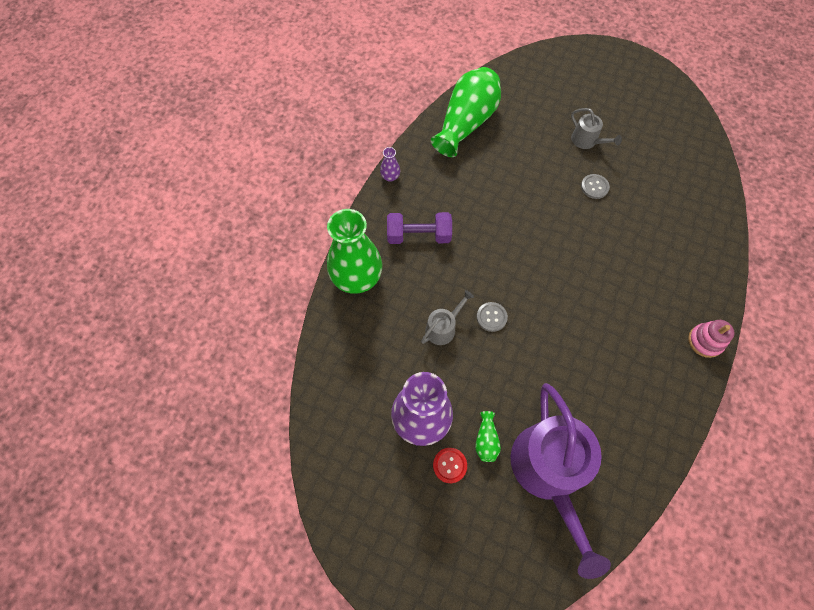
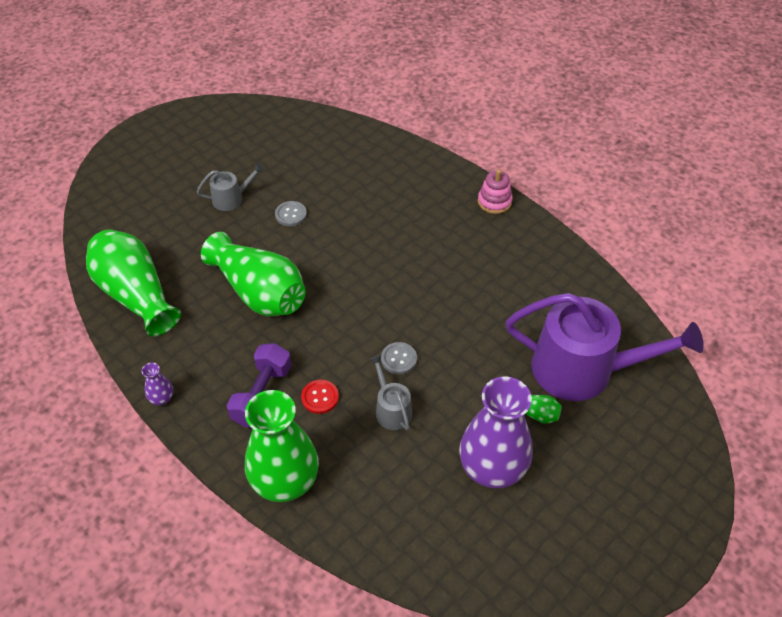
camera: 70 degrees left, 15 degrees down
red button [433,448,467,483] -> red button moved to [301,380,339,414]
none -> green vase [201,232,306,316]

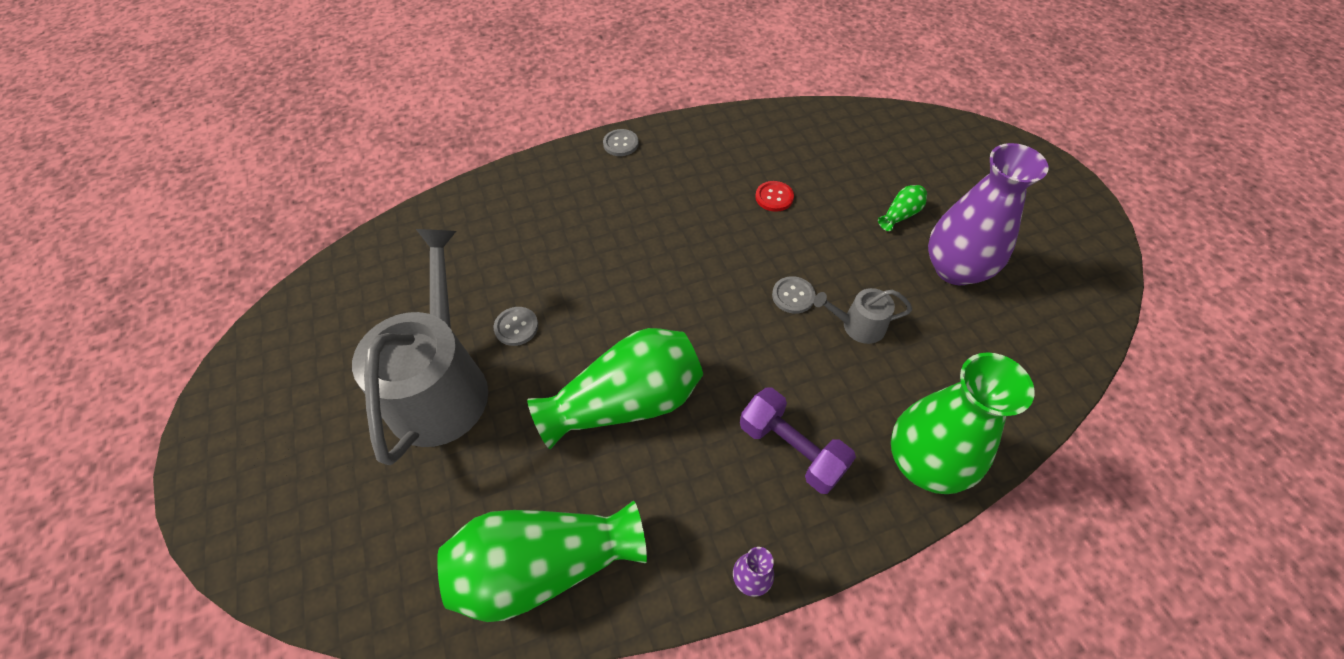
camera: 65 degrees left, 5 degrees up
grey watering can [197,163,264,211] -> grey watering can [352,229,488,465], size x2.24
red button [301,380,339,414] -> red button moved to [755,181,794,212]
pink stacking toy [478,170,513,214] -> grey button [603,129,639,156]
purple watering can [506,293,704,401] -> none

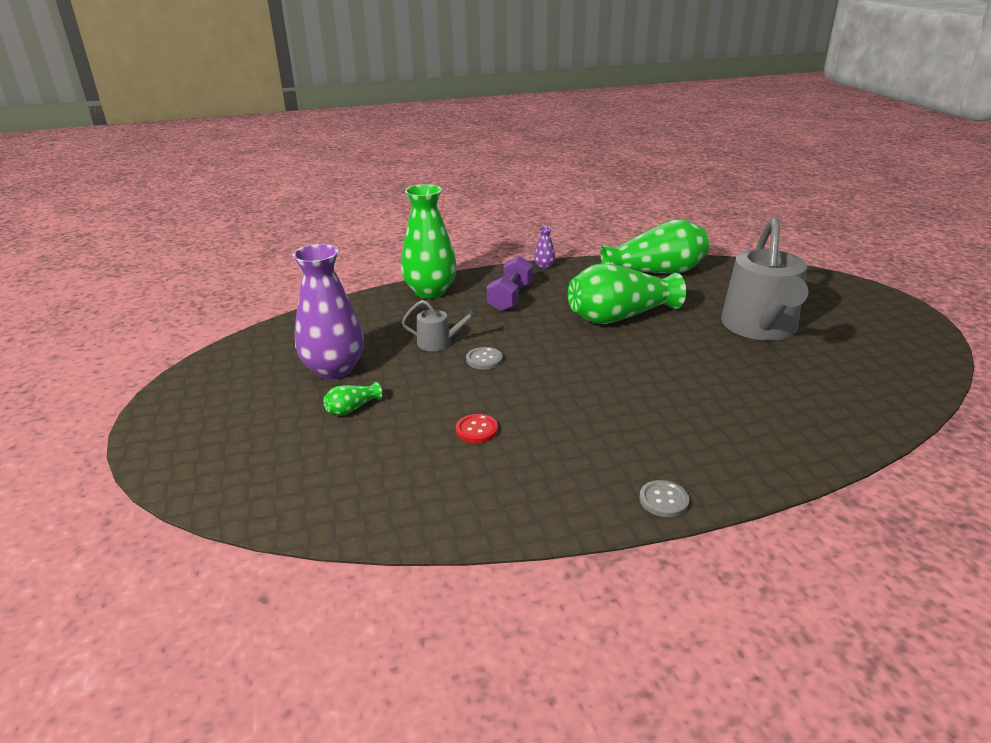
camera: 175 degrees left, 25 degrees down
grey button [494,307,538,346] -> none
purple dumbbell [740,388,856,494] -> purple dumbbell turned 60 degrees clockwise [487,256,533,312]

